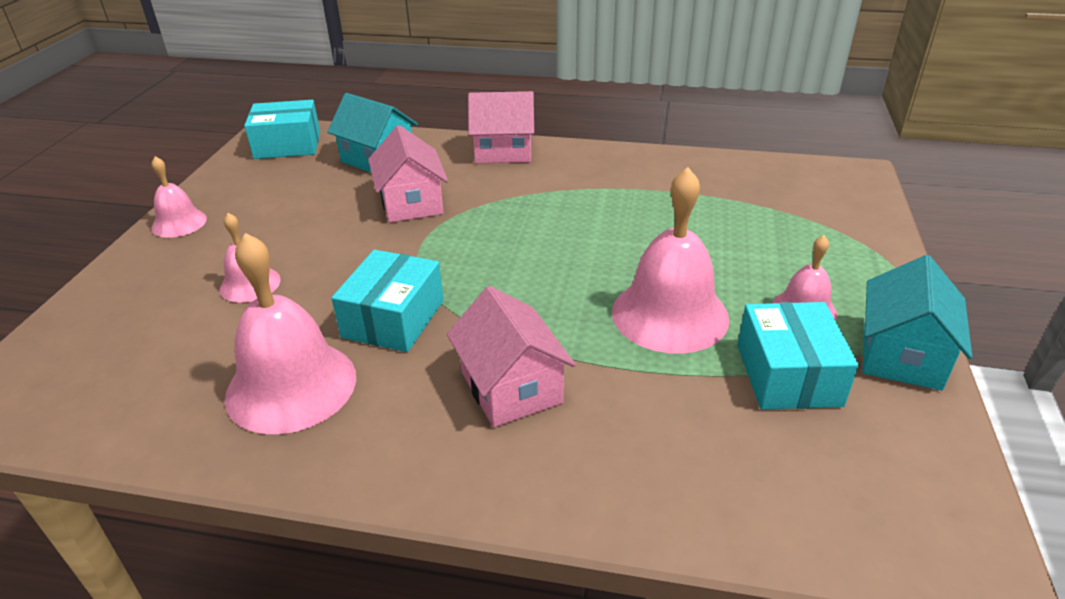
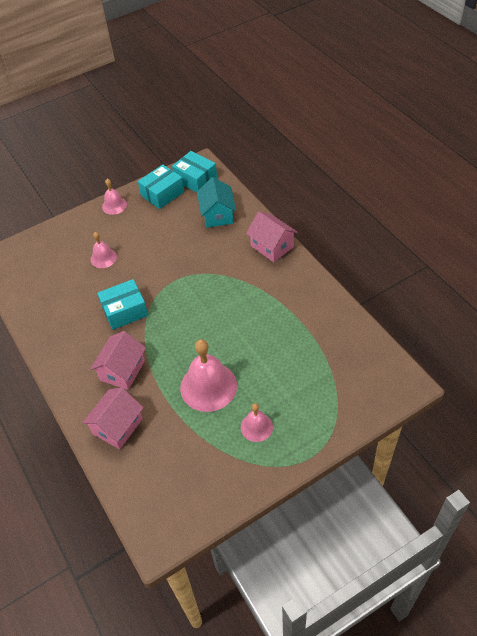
camera: 50 degrees right, 15 degrees up
pink bell [225,233,356,434] -> none
pink house [368,125,448,223] -> pink house moved to [82,388,144,449]
turquoise box [737,302,859,410] -> turquoise box moved to [138,164,184,209]
turquoise house [862,255,972,391] -> none

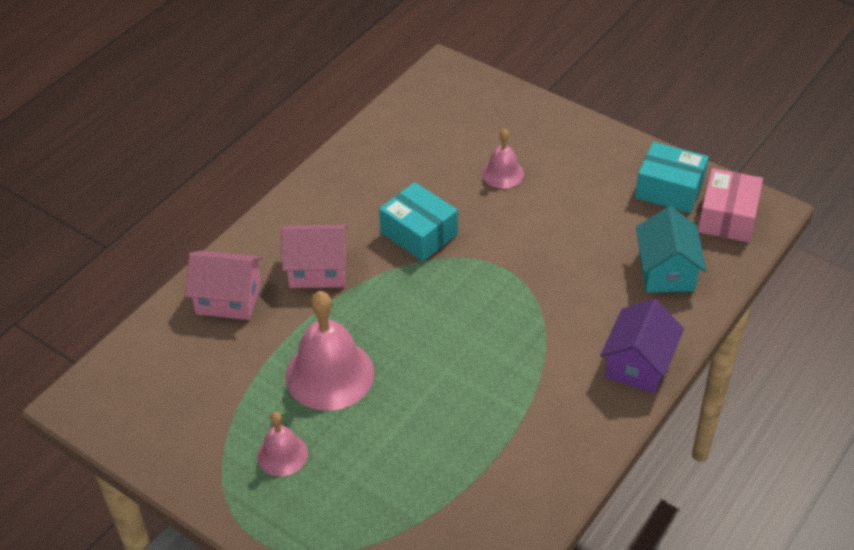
camera: 65 degrees right, 5 degrees down
pink bell [102,179,127,215] -> none
turquoise box [172,151,217,193] -> pink box [698,168,763,242]
turquoise house [197,177,236,228] -> turquoise house turned 60 degrees counterclockwise [636,206,707,292]
pink house [246,212,298,262] -> purple house [600,299,684,394]

